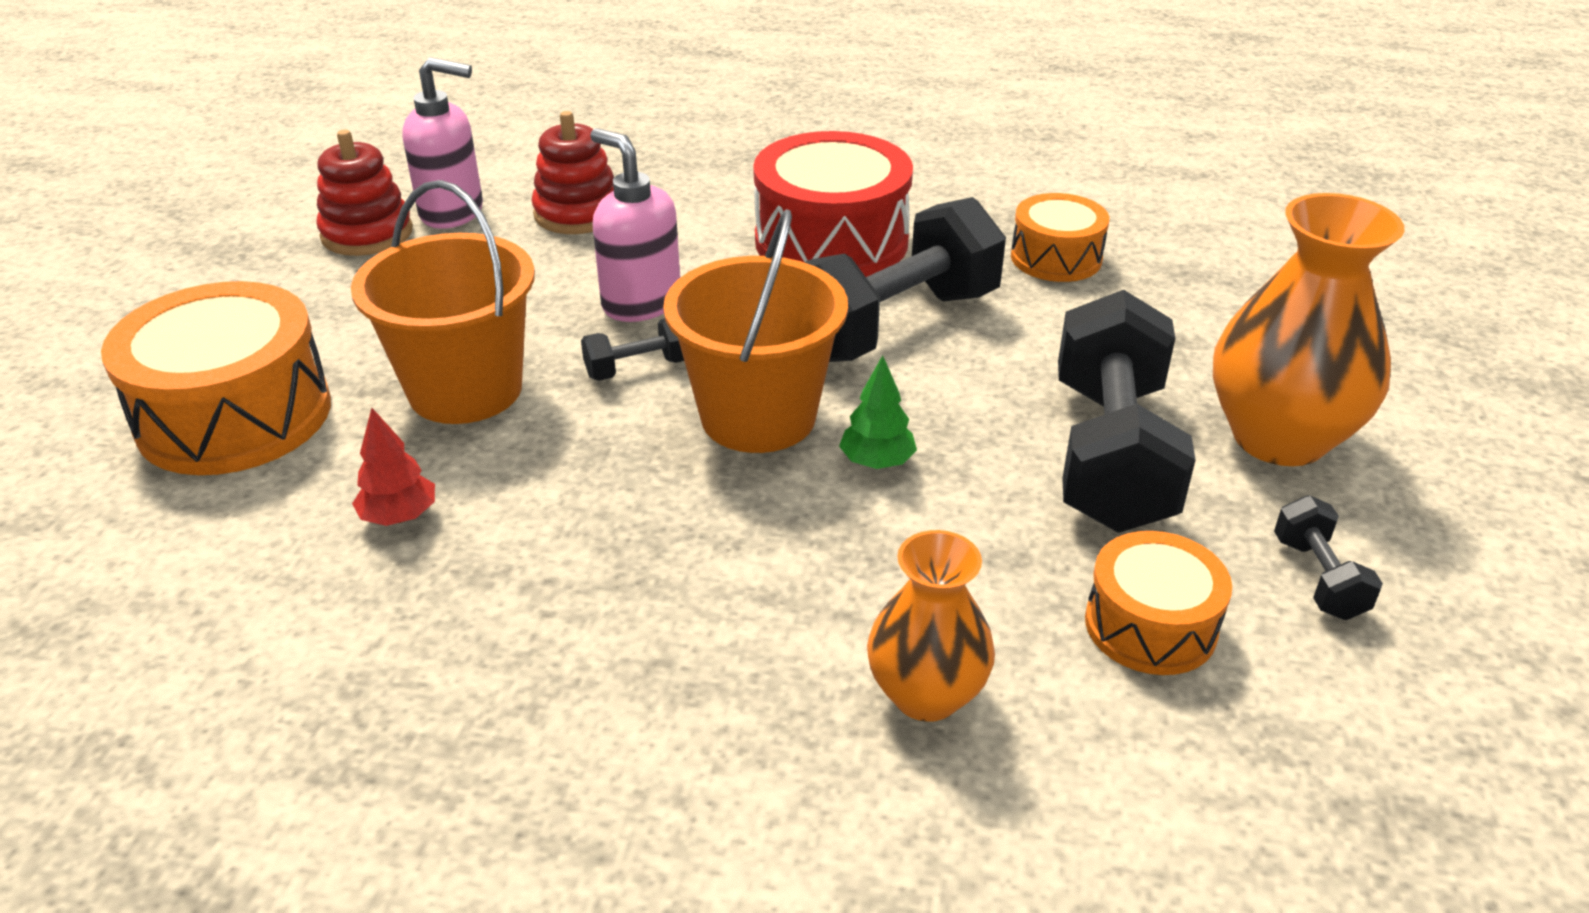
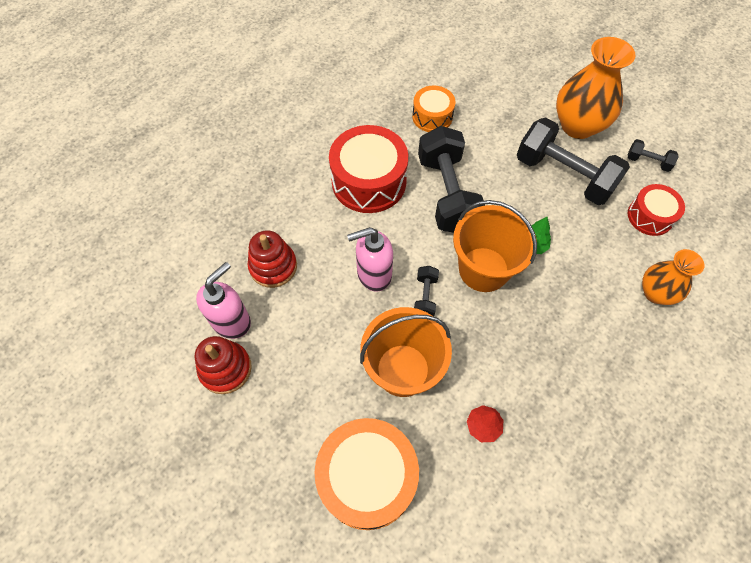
camera: 60 degrees left, 25 degrees up
orange drum [1085,531,1232,675] -> red drum [628,184,685,236]

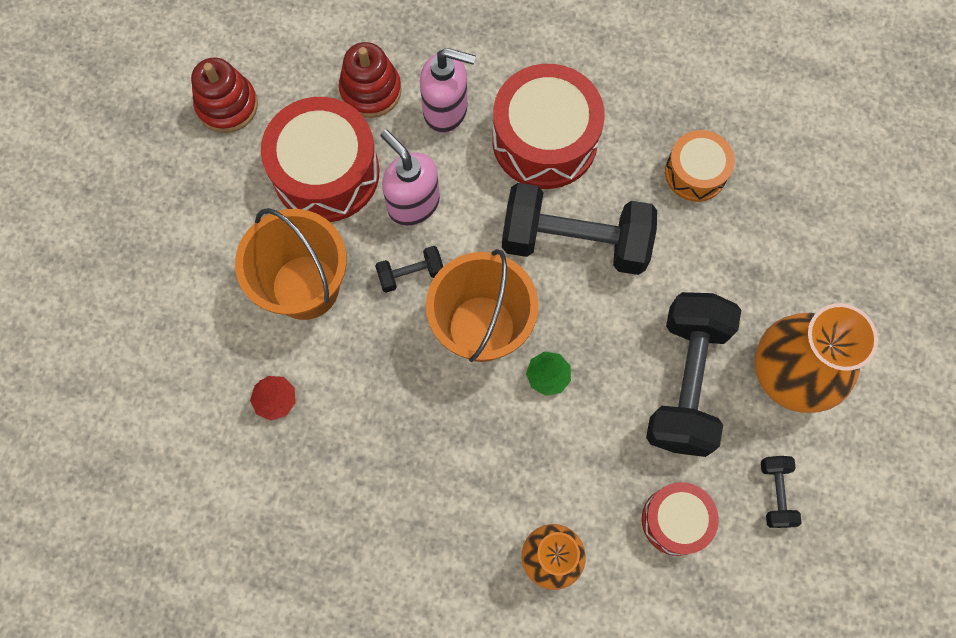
camera: 65 degrees right, 10 degrees up
pink soap dispenser [196,262,251,339] -> pink soap dispenser moved to [420,48,476,133]
orange drum [314,418,419,530] -> none
black dumbbell [418,126,485,233] -> black dumbbell turned 45 degrees clockwise [502,183,657,275]
none -> red drum [261,97,380,222]

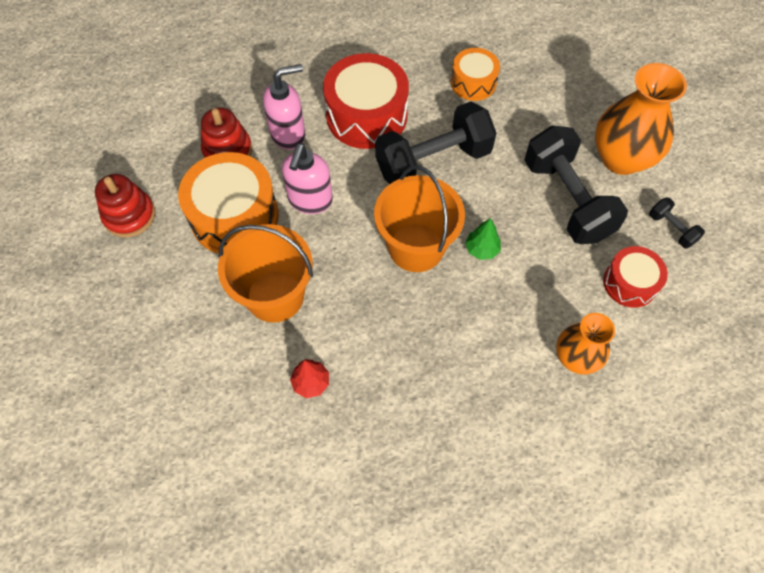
camera: 35 degrees left, 10 degrees down
red drum [261,97,380,222] -> orange drum [178,152,279,254]
black dumbbell [375,246,443,293] -> none
pink soap dispenser [380,130,440,226] -> pink soap dispenser turned 90 degrees counterclockwise [282,143,333,214]

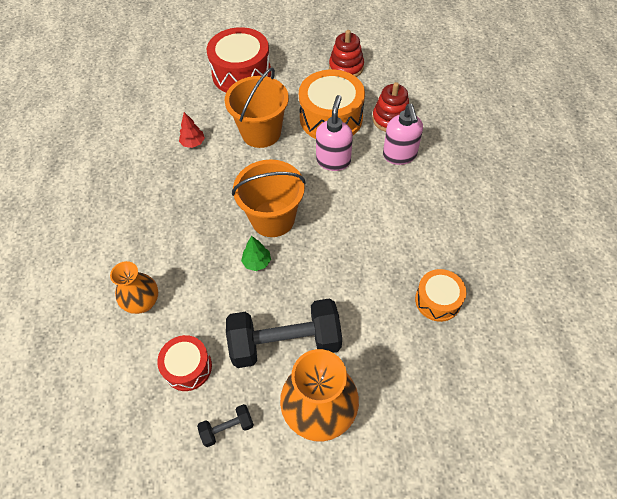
camera: 105 degrees right, 5 degrees down
pink soap dispenser [282,143,333,214] -> pink soap dispenser turned 75 degrees clockwise [316,95,353,171]
red drum [323,53,409,149] -> red drum moved to [207,27,271,92]
black dumbbell [375,101,497,184] -> none

